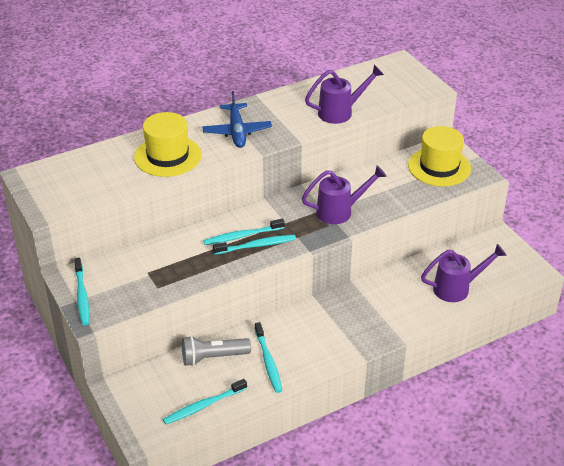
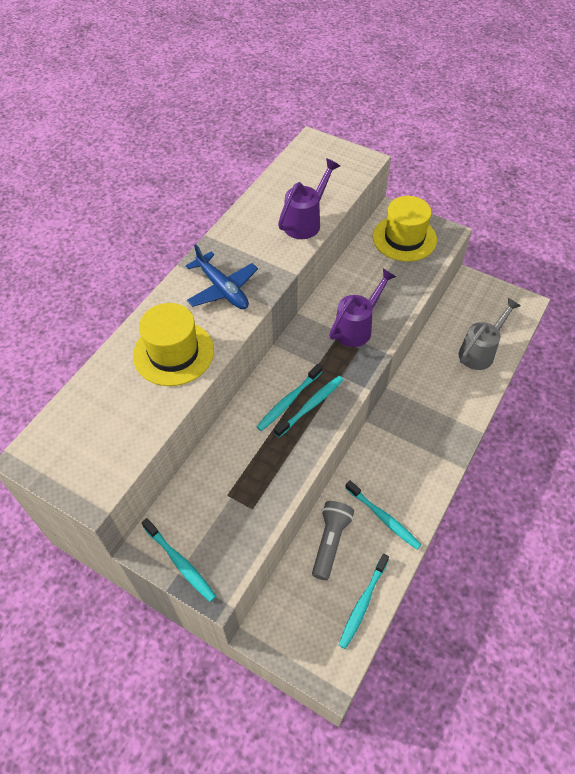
camera: 30 degrees left, 15 degrees up
grey flashlight [182,336,251,366] -> grey flashlight turned 150 degrees clockwise [312,501,354,580]
purple watering can [421,244,507,302] -> grey watering can [459,298,521,370]

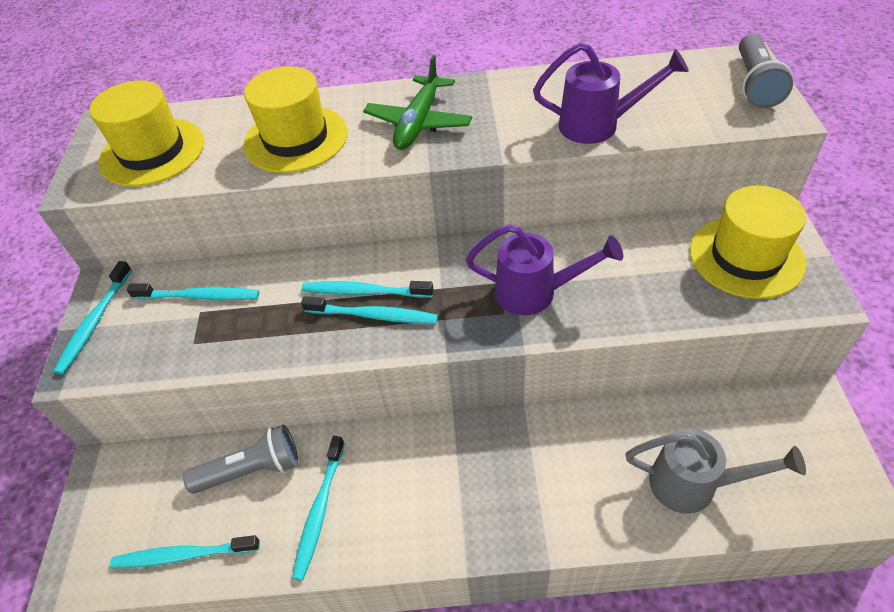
camera: 60 degrees right, 5 degrees down
blue plane [186,244,258,309] -> green plane [363,55,472,150]
none -> yellow hat [90,80,204,187]
none -> turquoise toothbrush [127,284,259,300]
none -> grey flashlight [739,34,793,108]

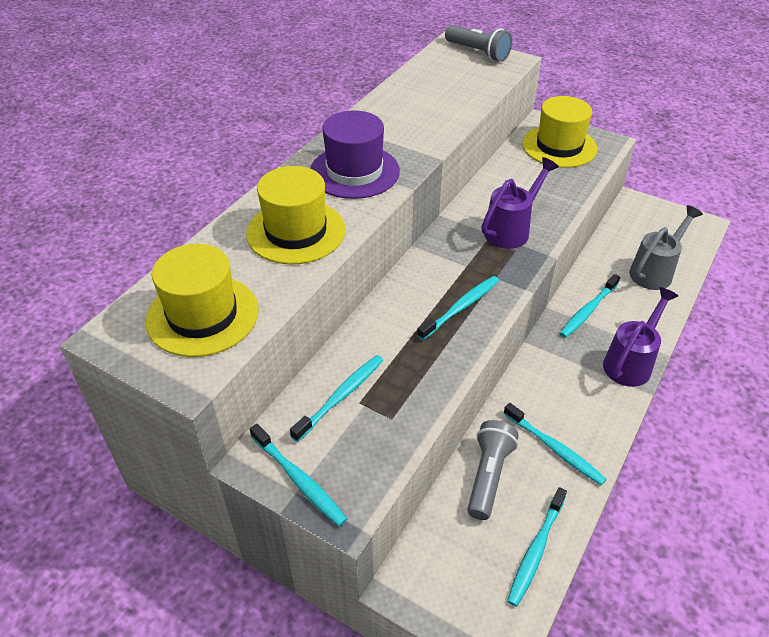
camera: 60 degrees left, 5 degrees down
turquoise toothbrush [302,281,433,298] -> turquoise toothbrush moved to [560,274,620,338]
green plane [363,55,472,150] -> purple hat [310,110,400,199]
purple watering can [533,42,689,144] -> purple watering can moved to [603,287,678,387]

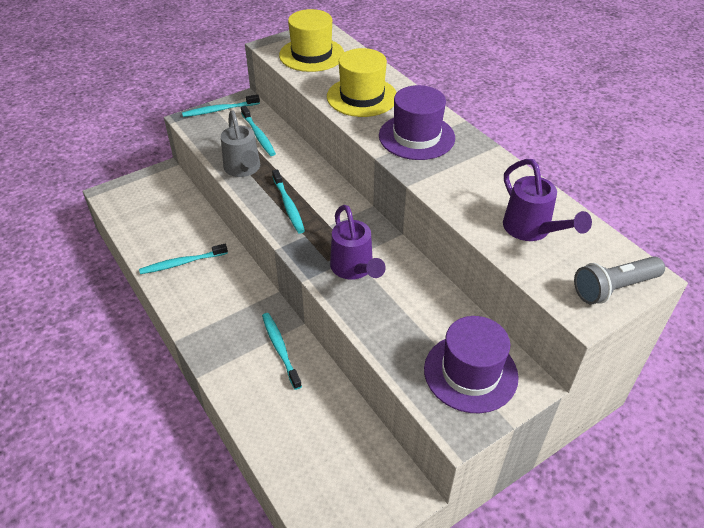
camera: 115 degrees right, 0 degrees up
grey flashlight [467,420,519,520] -> none
turquoise toothbrush [507,487,567,607] -> none
yellow hat [522,96,597,168] -> purple hat [424,316,519,413]
purple watering can [603,287,678,387] -> purple watering can moved to [503,159,592,241]
grey watering can [629,205,703,290] -> grey watering can moved to [221,111,260,177]

